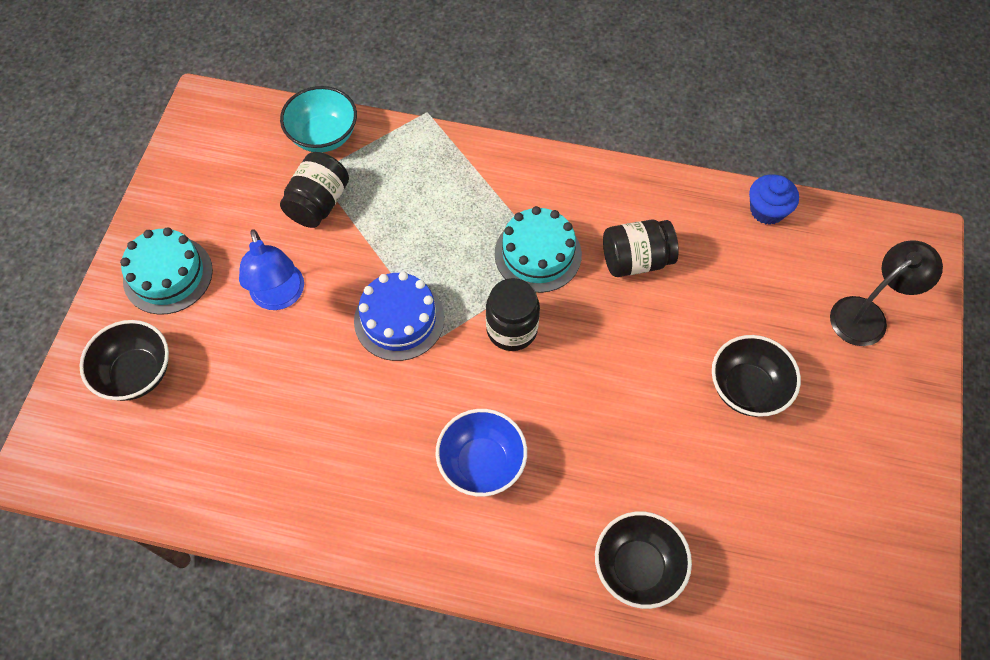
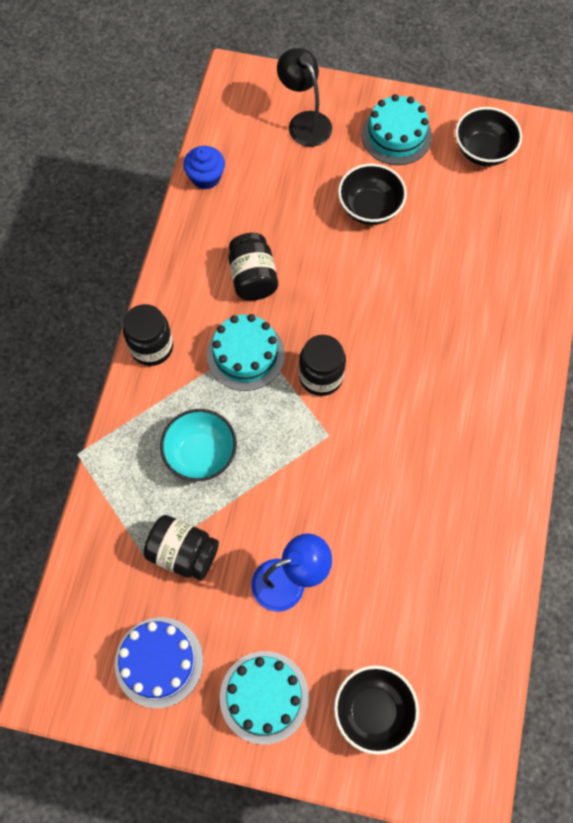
camera: 90 degrees left, 5 degrees up
turquoise bowl [280,86,357,152] -> turquoise bowl moved to [160,409,237,481]
blue cake [354,272,444,361] -> blue cake moved to [115,617,203,708]
blue bowl [436,409,527,497] -> none
black bowl [595,511,692,609] -> black bowl moved to [455,107,522,166]
none -> black jar [123,304,173,366]
none -> turquoise cake [361,94,432,165]

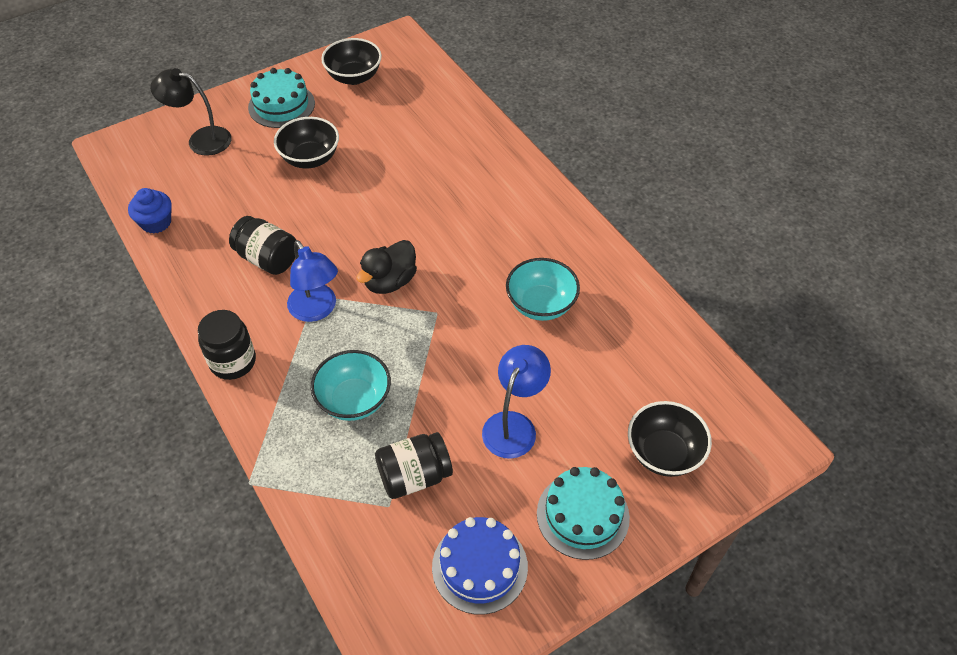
camera: 45 degrees left, 15 degrees down
turquoise cake [207,314,285,391] -> blue lamp [287,240,338,322]
black jar [299,335,346,396] -> black duck [356,240,417,294]
none -> turquoise bowl [506,258,580,321]

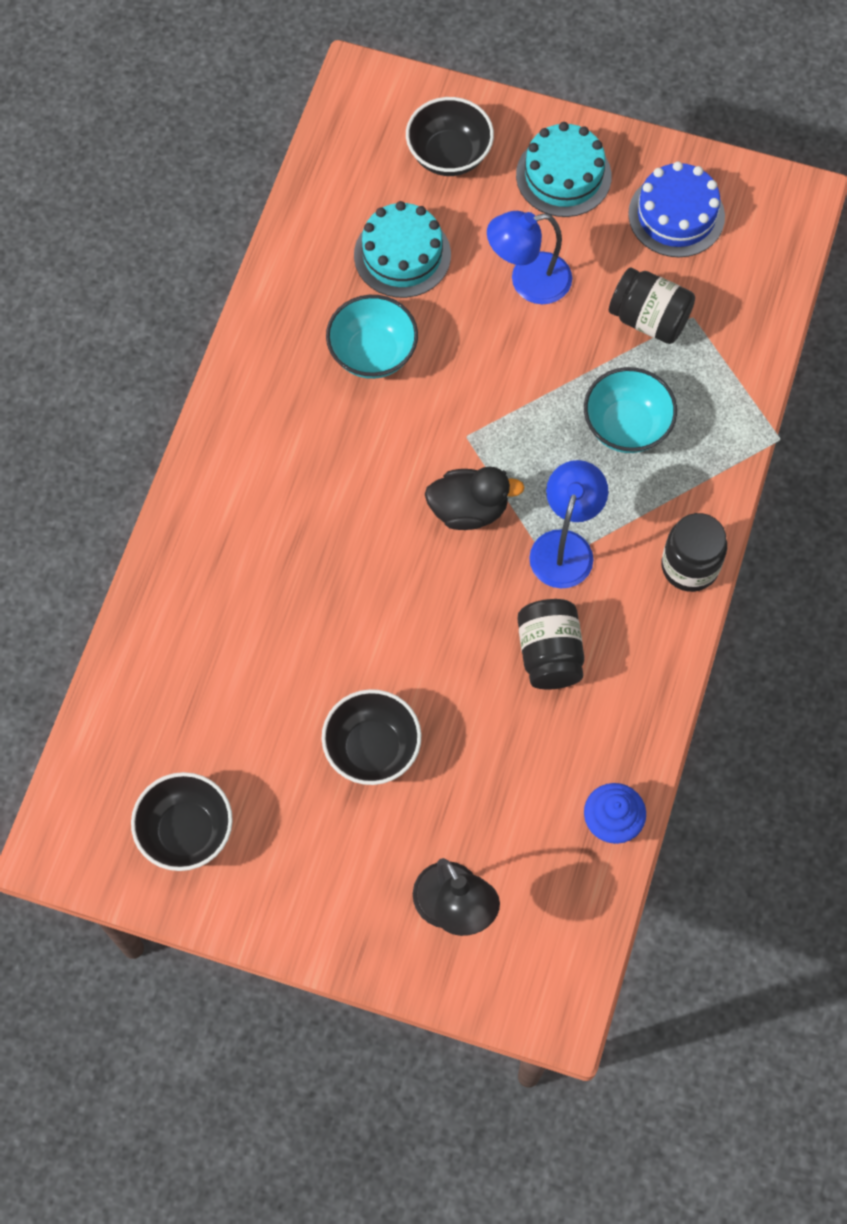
camera: 130 degrees left, 15 degrees up
turquoise cake [248,68,315,128] -> turquoise cake moved to [354,201,451,298]

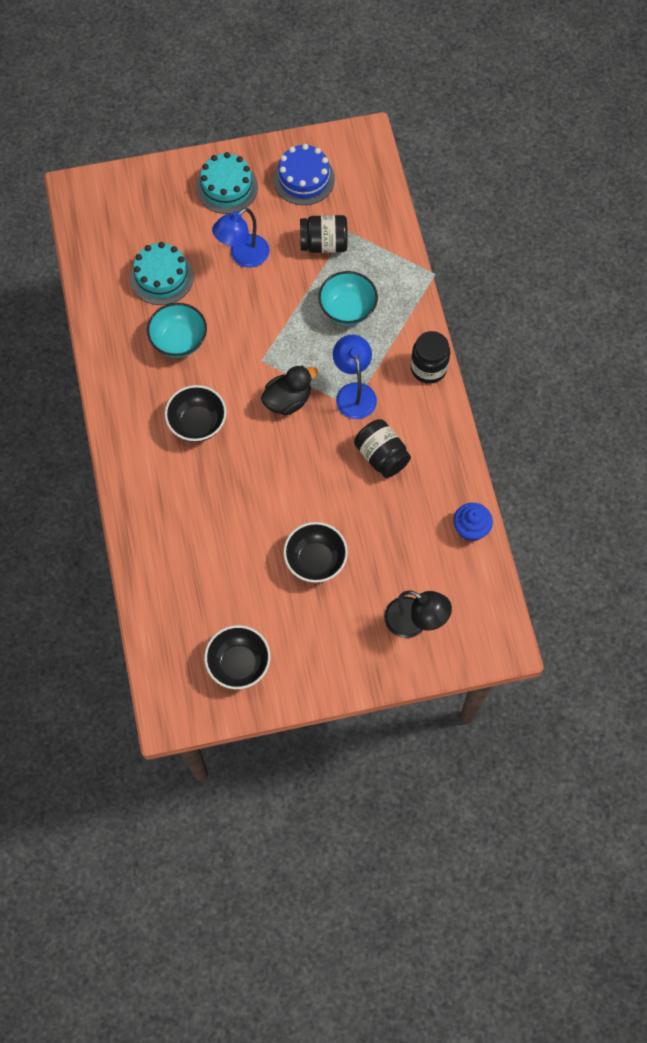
camera: 30 degrees left, 0 degrees up
black bowl [406,97,494,176] -> black bowl moved to [165,385,227,442]

